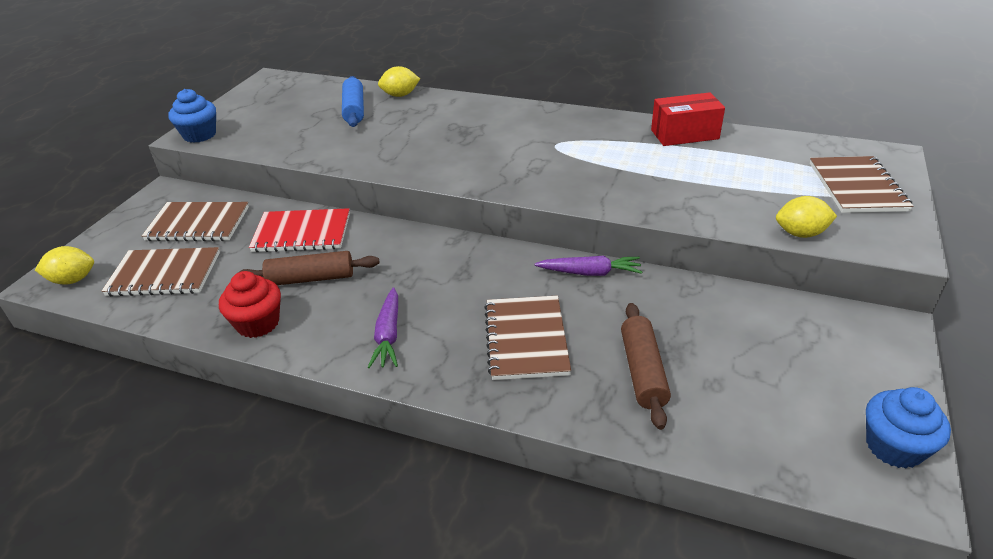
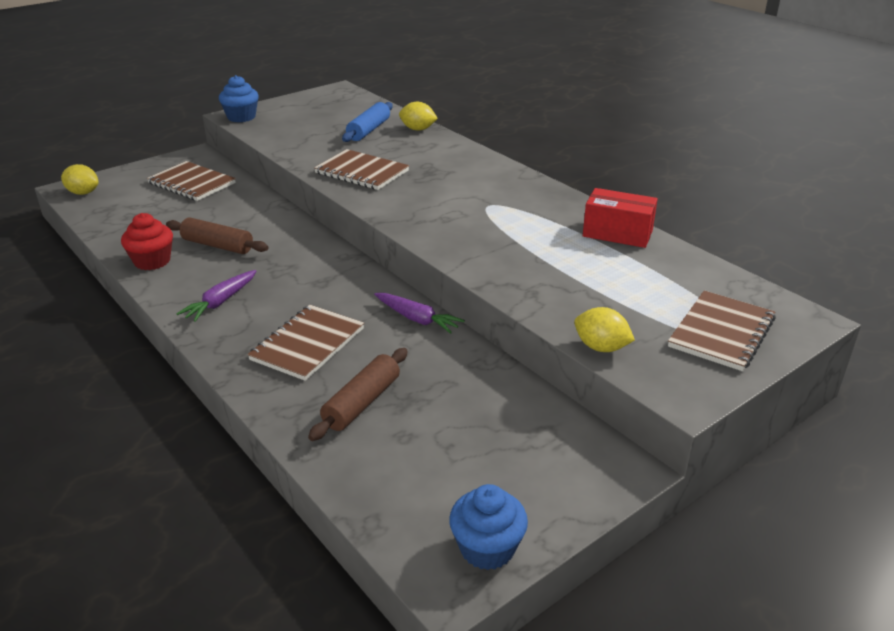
camera: 30 degrees right, 5 degrees down
brown notebook [102,247,220,296] -> brown notebook moved to [314,149,409,190]
red notebook [249,208,350,252] -> none

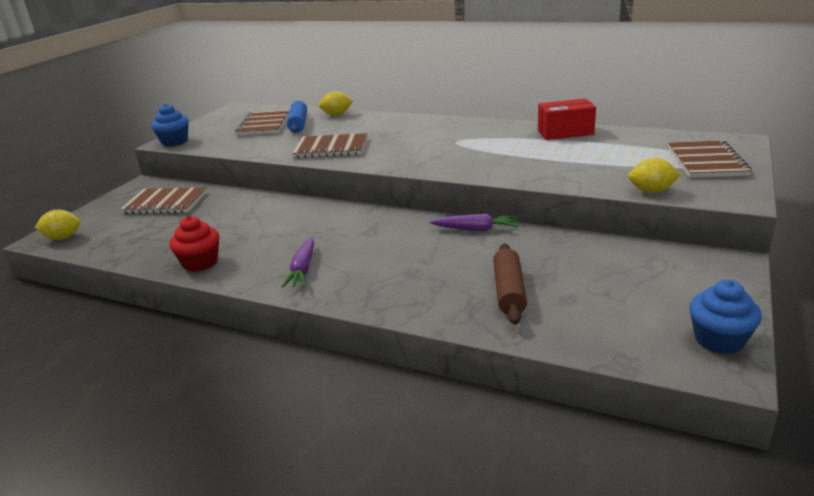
camera: 25 degrees left, 5 degrees down
brown rolling pin [166,218,269,254] -> none
brown notebook [247,305,364,381] -> brown notebook moved to [235,110,290,136]

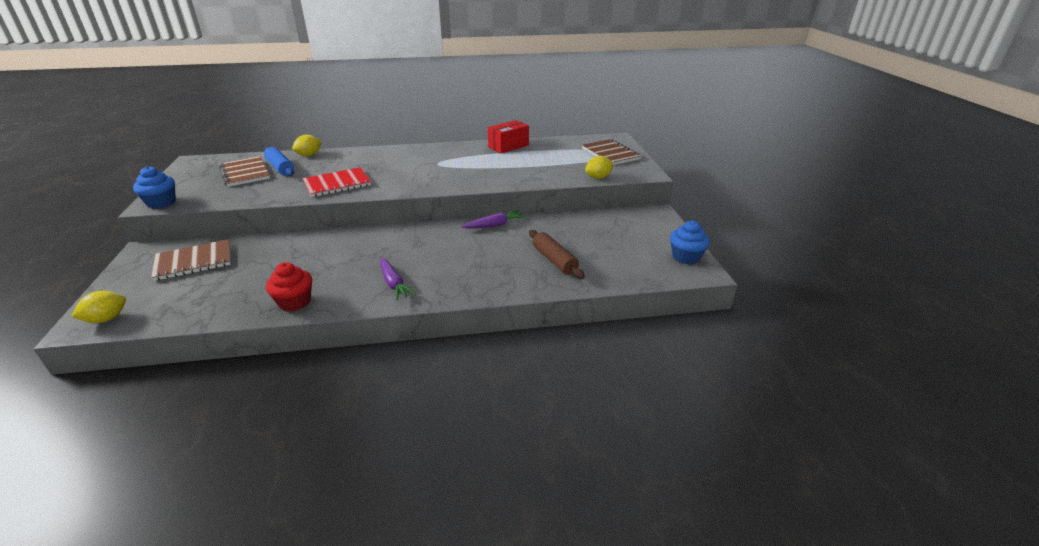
camera: 35 degrees left, 5 degrees up
brown notebook [292,133,367,158] -> red notebook [303,167,371,197]

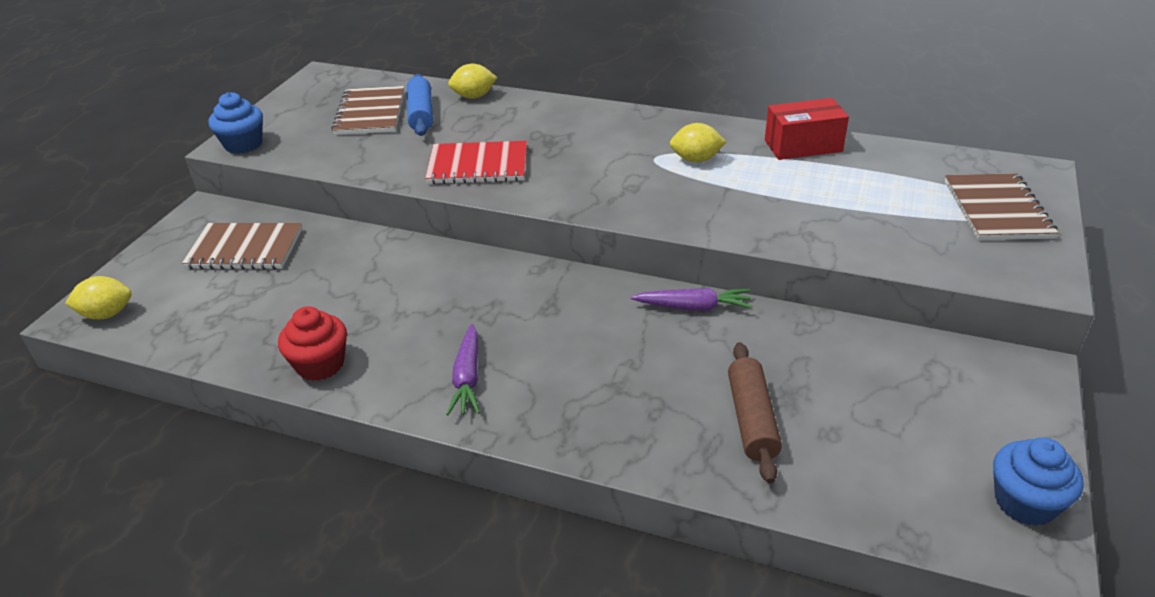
camera: 30 degrees right, 5 degrees up
yellow lemon [585,156,613,179] -> yellow lemon moved to [670,123,726,162]

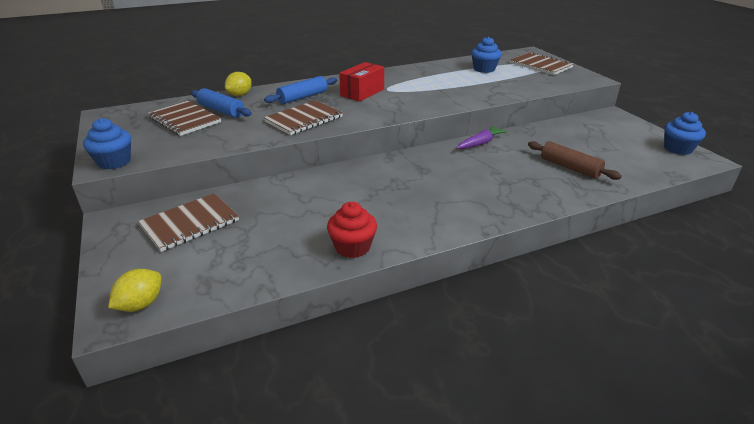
camera: 45 degrees left, 5 degrees down
red notebook [425,141,527,184] -> brown notebook [264,100,343,135]
purple carrot [446,324,480,415] -> none
yellow lemon [670,123,726,162] -> none
red box [765,98,849,160] -> red box moved to [339,62,384,102]
none -> blue rolling pin [264,76,337,104]
none -> blue cupcake [471,36,502,73]

